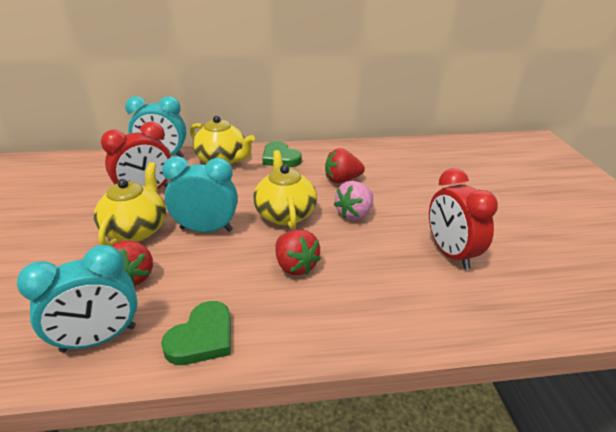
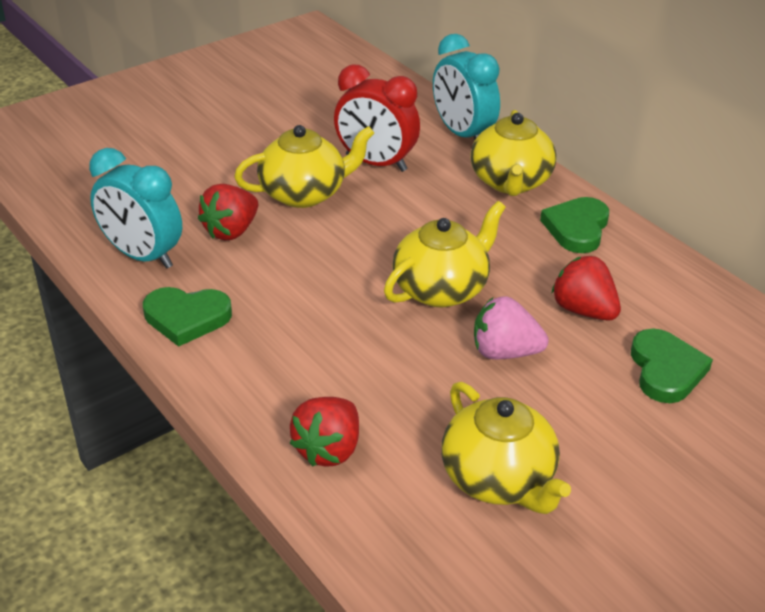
camera: 60 degrees right, 5 degrees up
turquoise clock [162,156,238,232] -> none
red strawberry [275,230,321,275] -> red strawberry moved to [290,397,359,467]
red clock [429,168,498,270] -> yellow teapot [441,382,571,514]
none -> green heart [631,328,713,403]

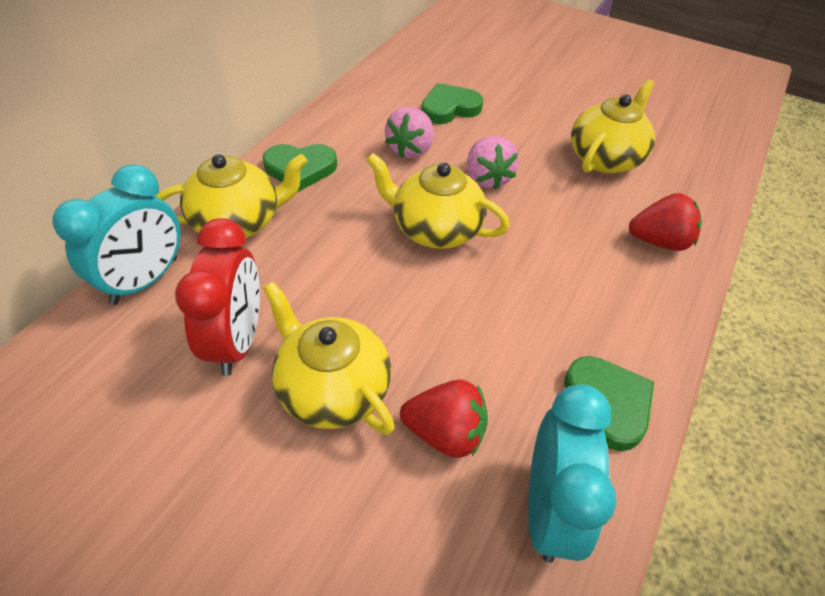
camera: 115 degrees left, 10 degrees up
red strawberry [551,256,621,320] -> pink strawberry [385,107,434,158]

